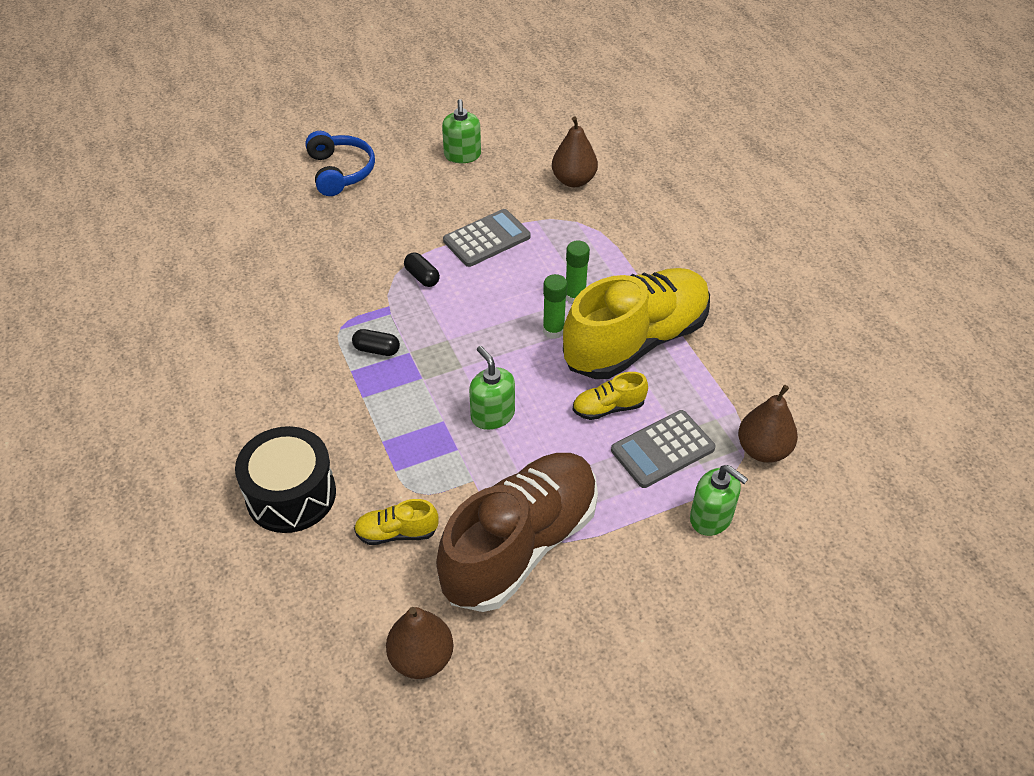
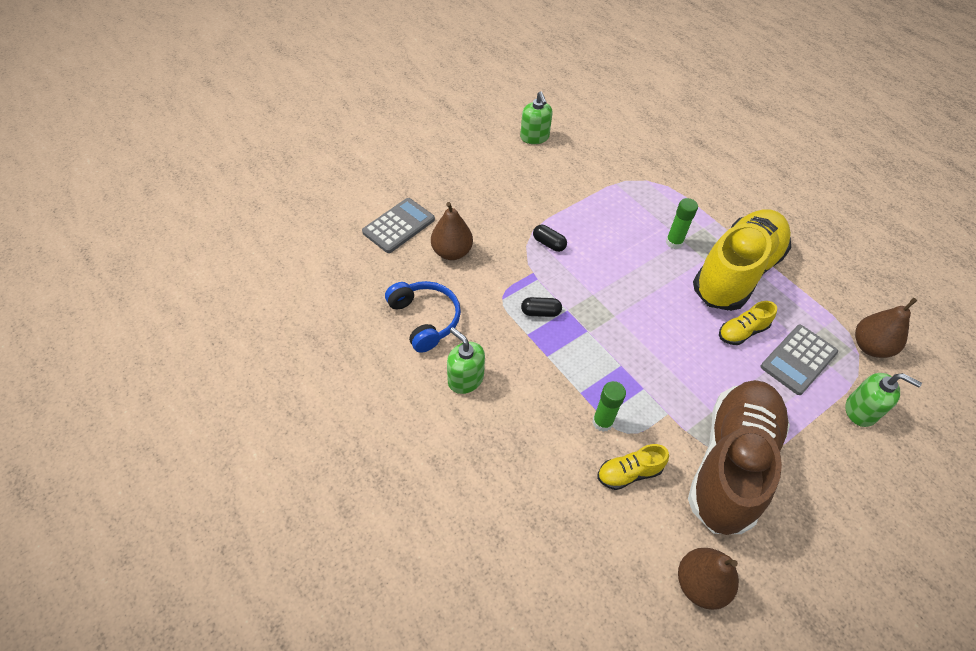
camera: 15 degrees left, 5 degrees up
black drum [235,426,336,533] -> none
blue headphones [305,131,375,196] -> blue headphones moved to [385,281,461,353]
grey calculator [443,209,531,267] -> grey calculator moved to [362,198,435,253]
green soap dispenser [469,346,515,430] -> green soap dispenser moved to [447,327,485,394]
green glue stick [543,274,567,339] -> green glue stick moved to [592,381,626,432]
brown pear [552,116,598,187] -> brown pear moved to [431,202,473,260]

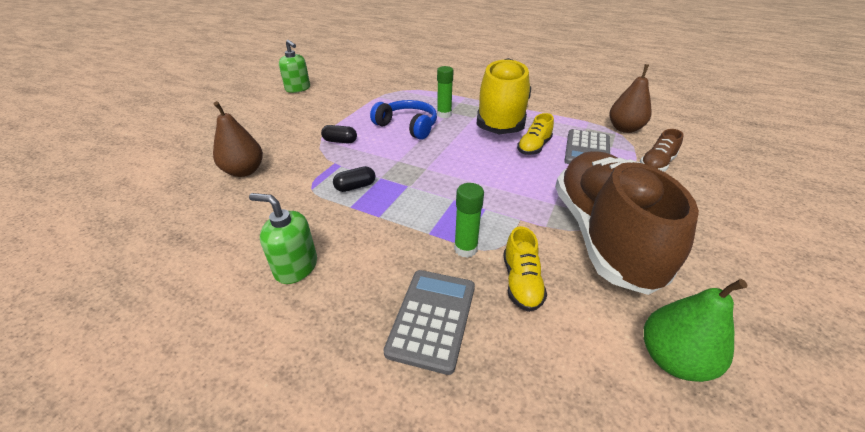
camera: 25 degrees left, 15 degrees down
grey calculator [362,198,435,253] -> grey calculator moved to [383,270,475,375]
blue headphones [385,281,461,353] -> blue headphones moved to [370,100,437,140]
yellow shoe [598,444,669,490] -> yellow shoe turned 45 degrees counterclockwise [503,226,547,312]
brown pear [678,548,739,610] -> green pear [644,279,747,382]
green soap dispenser [845,373,922,427] -> brown shoe [640,129,684,172]

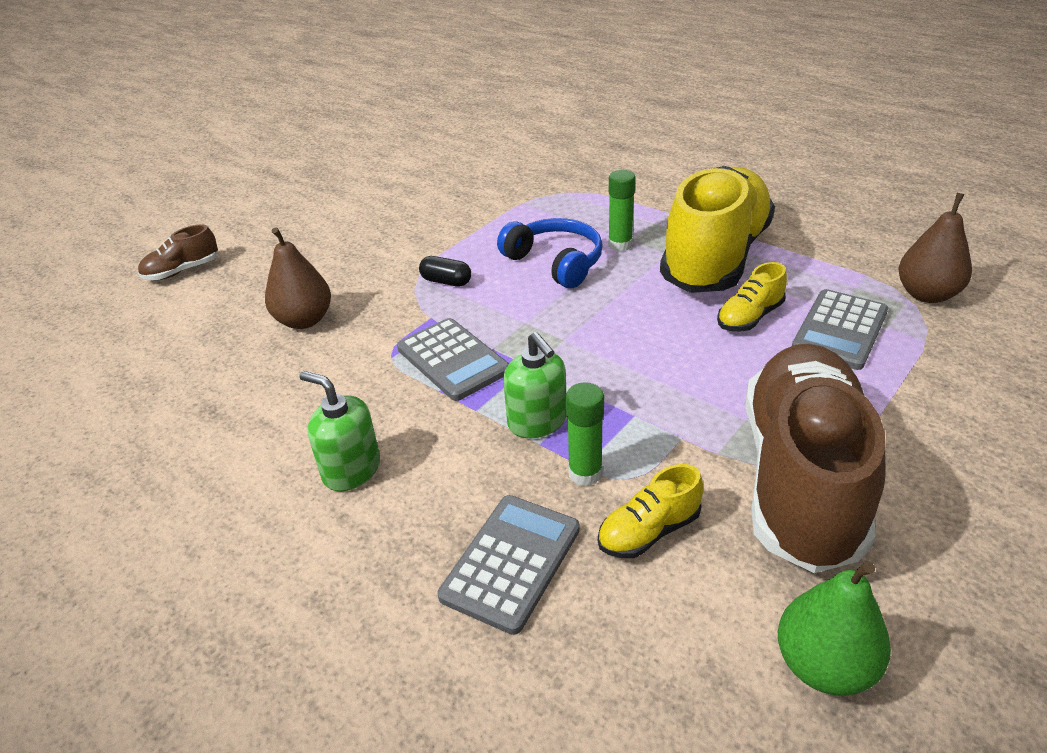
camera: 15 degrees right, 0 degrees up
green soap dispenser [279,40,310,93] -> green soap dispenser moved to [503,332,567,438]
black capsule [333,166,375,192] -> grey calculator [397,318,509,401]
yellow shoe [503,226,547,312] -> yellow shoe turned 45 degrees clockwise [598,464,703,558]
brown shoe [640,129,684,172] -> brown shoe moved to [138,224,218,280]

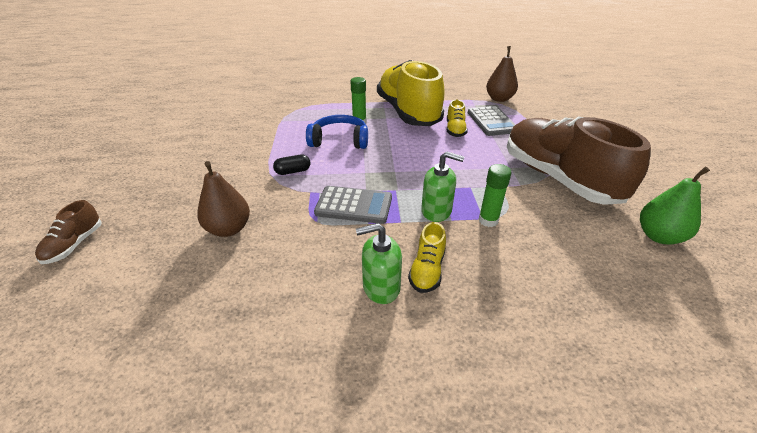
camera: 45 degrees left, 0 degrees up
grey calculator [438,495,580,635] -> none
yellow shoe [598,464,703,558] -> yellow shoe moved to [408,222,446,293]

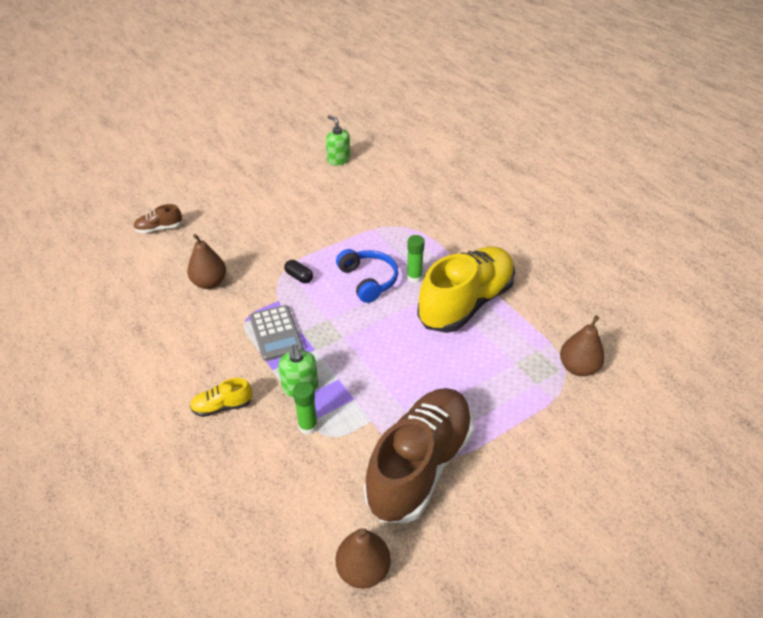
camera: 60 degrees right, 5 degrees up
green soap dispenser [356,223,402,304] -> green soap dispenser moved to [326,115,351,166]
yellow shoe [447,100,468,137] -> none
grey calculator [468,106,515,136] -> none
green pear [640,167,710,244] -> brown pear [336,529,391,589]

